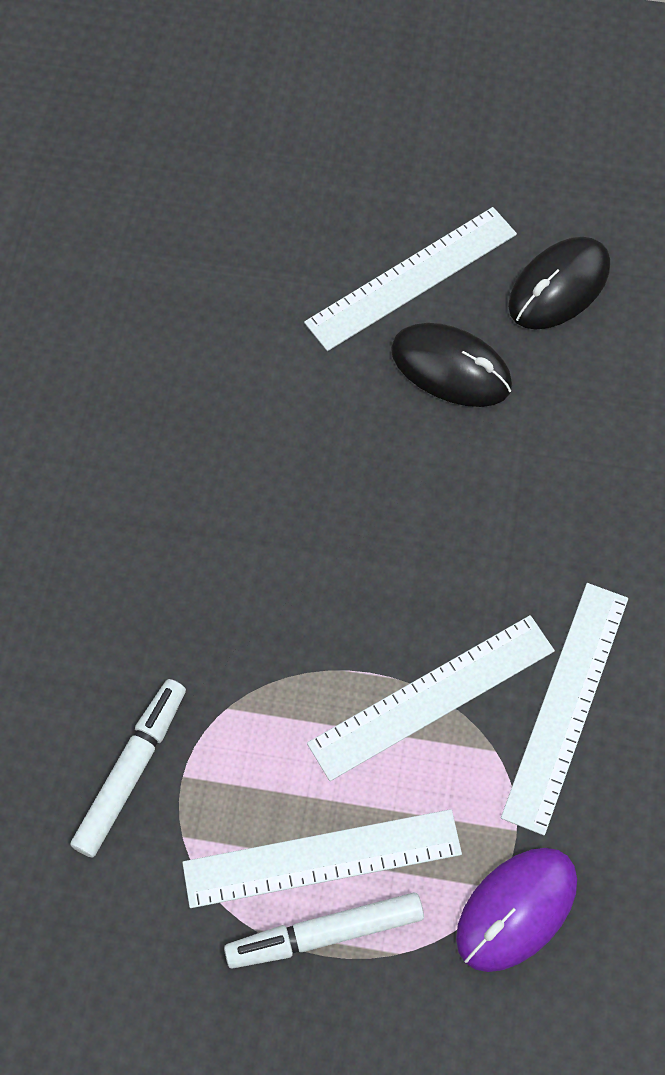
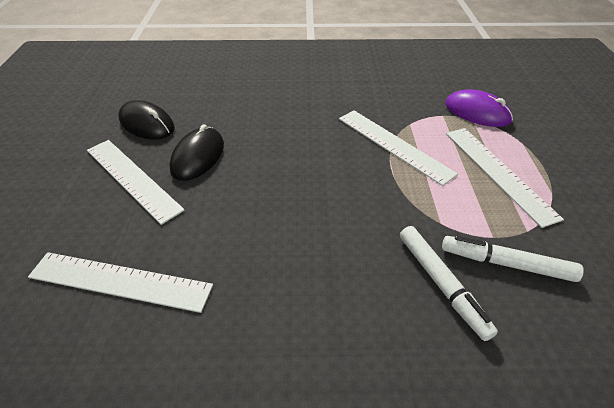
camera: 100 degrees left, 20 degrees down
white marker [224,893,424,969] -> white marker moved to [400,226,498,341]
white ruler [501,583,628,835] -> white ruler moved to [28,252,213,313]

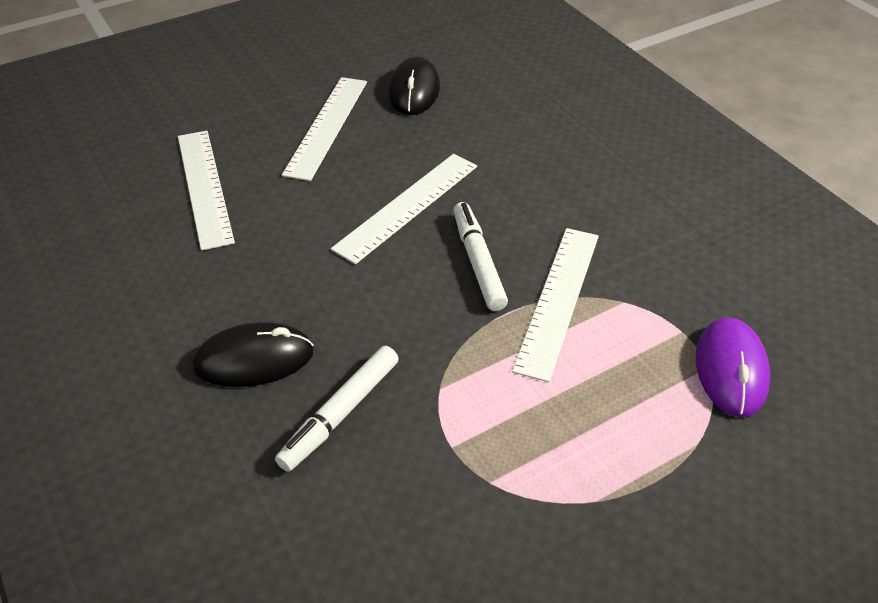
camera: 60 degrees right, 0 degrees up
black mouse [169,124,224,181] -> black mouse moved to [192,322,314,387]
white marker [442,235,584,282] -> white marker moved to [453,202,508,311]
white ruler [446,128,564,228] -> white ruler moved to [331,154,477,264]

